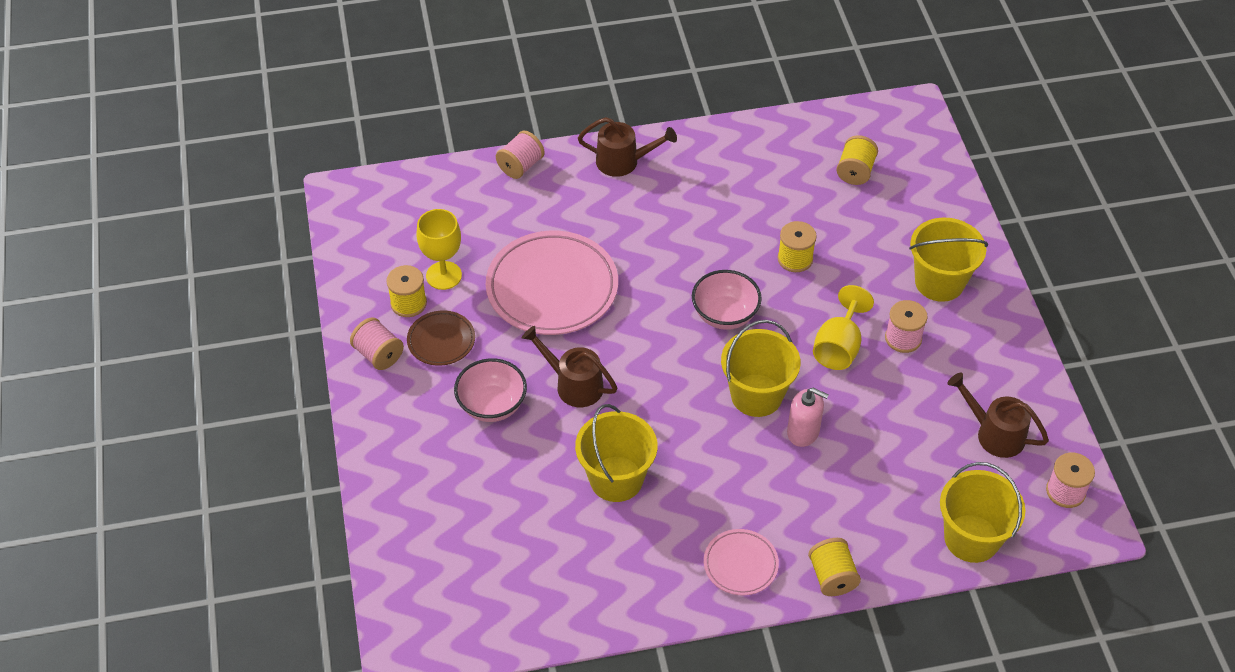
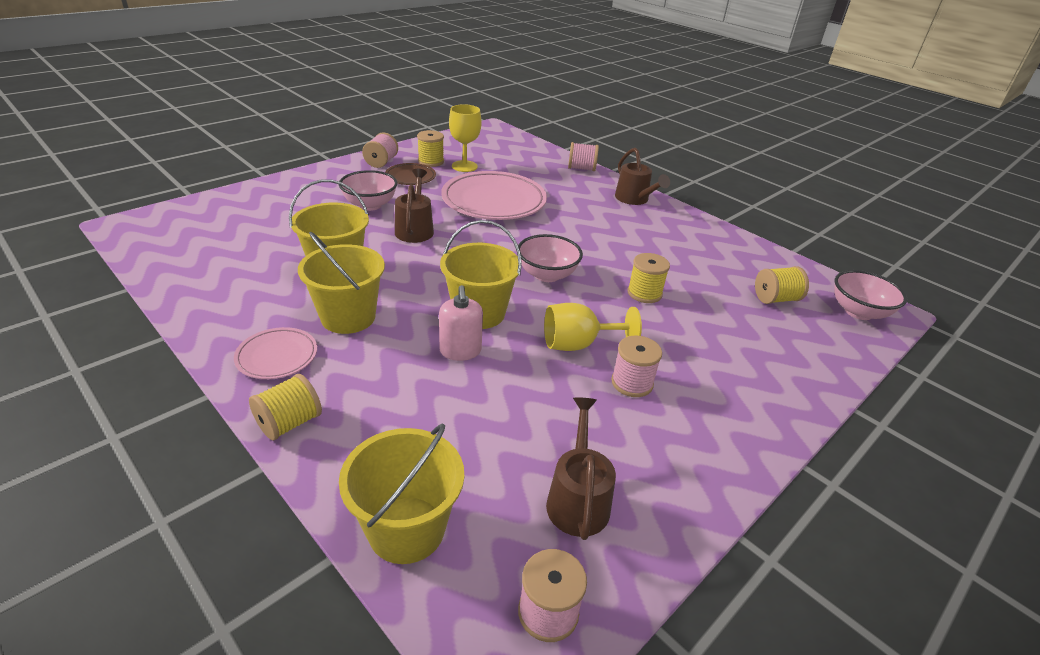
camera: 55 degrees right, 15 degrees down
yellow bucket [909,217,988,302] -> yellow bucket moved to [298,232,385,334]
none -> pink bowl [835,270,907,320]

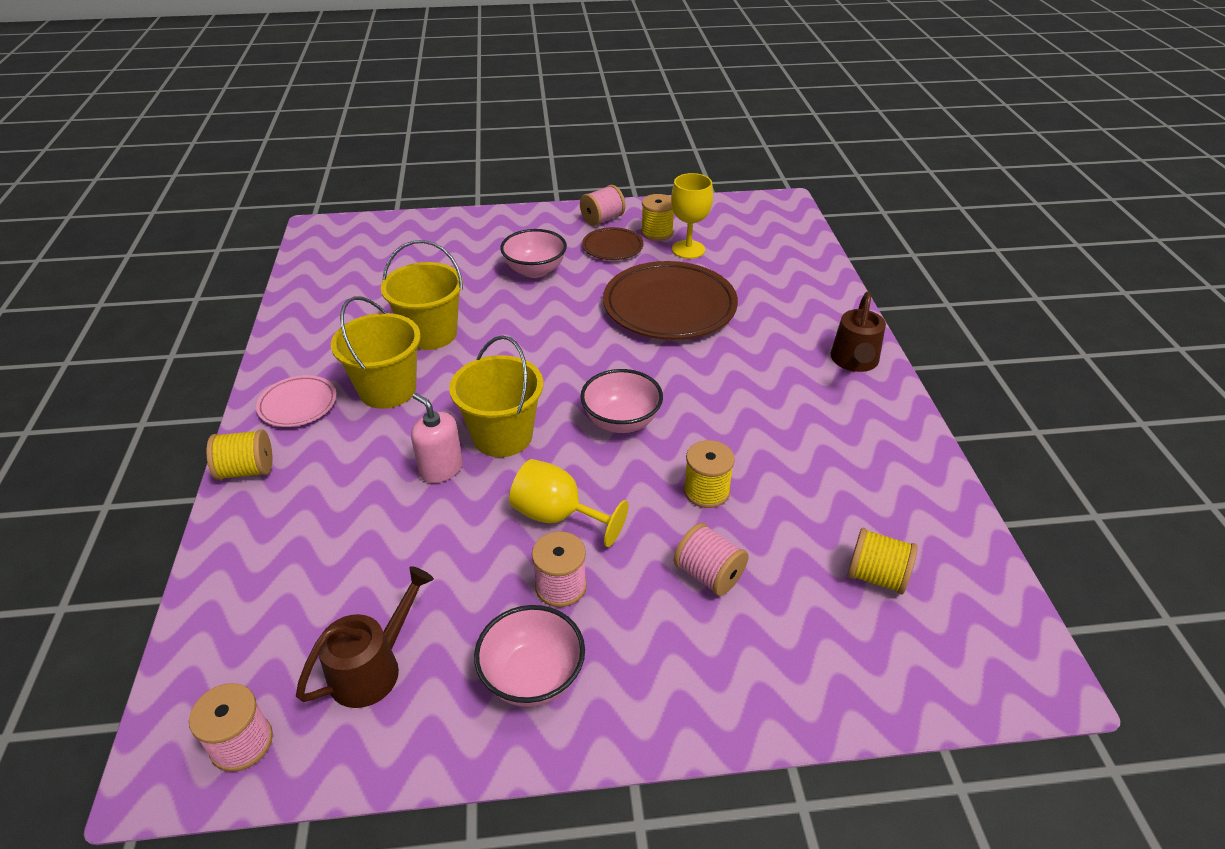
camera: 40 degrees right, 5 degrees up
yellow bucket [339,424,464,564] -> none
brown watering can [395,169,434,243] -> none
pink soap dispenser [439,285,483,361] -> pink soap dispenser turned 105 degrees clockwise [411,393,463,483]
pink plate [441,171,547,220] -> brown plate [603,261,738,340]
pink spool [568,142,599,171] -> pink spool moved to [674,523,749,596]
pink bowl [835,270,907,320] -> pink bowl moved to [474,605,585,707]

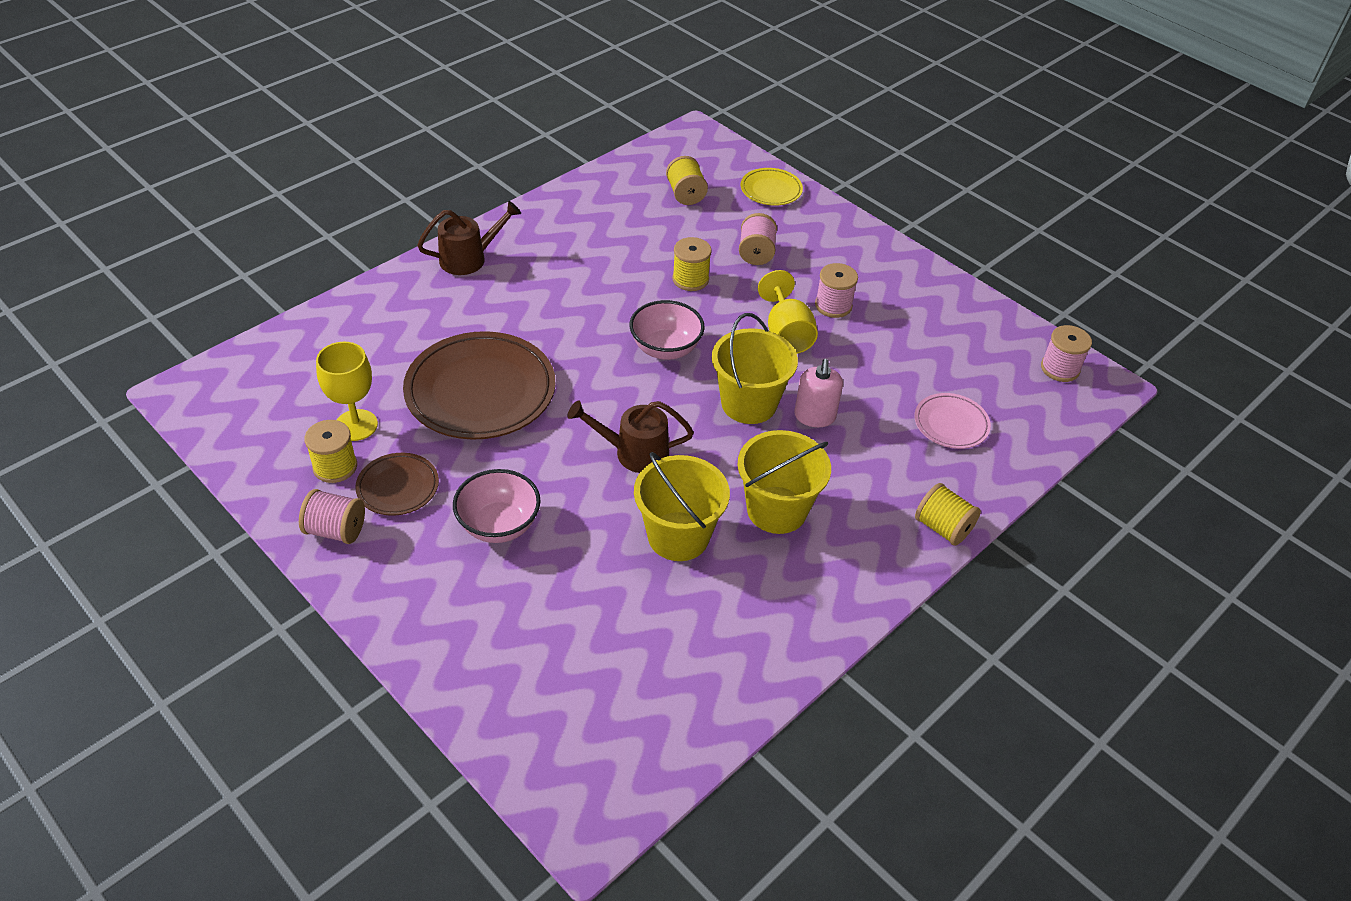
camera: 130 degrees left, 5 degrees up
pink plate [256,375,337,427] -> pink plate moved to [914,393,991,449]
brown watering can [296,566,434,708] -> brown watering can moved to [567,401,694,473]
pink bowl [474,605,585,707] -> none
none -> yellow plate [741,168,803,206]

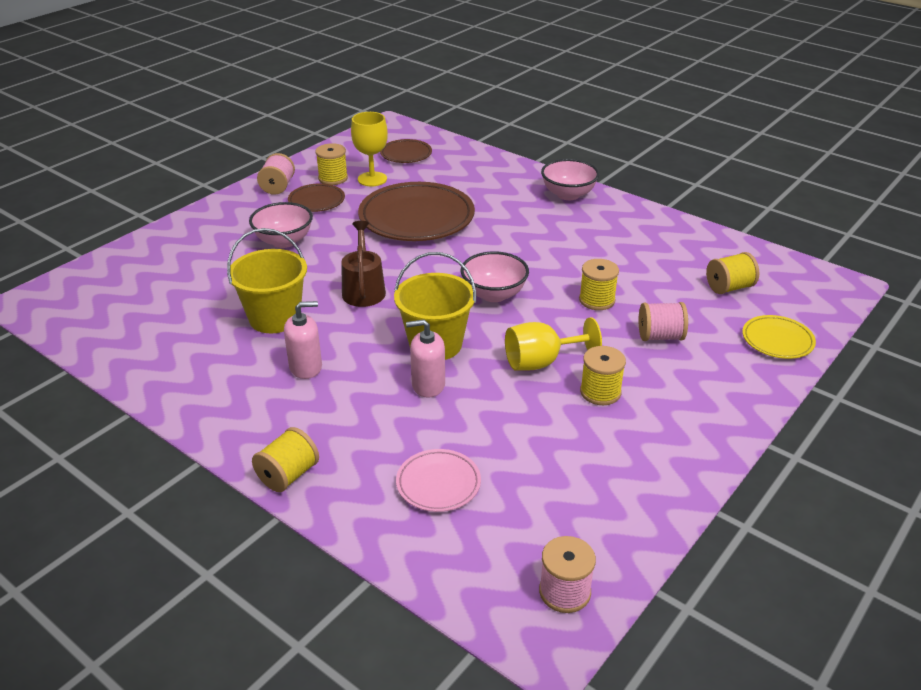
camera: 85 degrees right, 10 degrees down
brown watering can [417,201,521,275] -> pink bowl [541,159,599,200]
yellow bucket [738,430,831,534] -> pink soap dispenser [284,301,322,379]
pink spool [815,263,858,318] -> yellow spool [580,346,626,405]
none -> brown plate [380,139,432,163]

